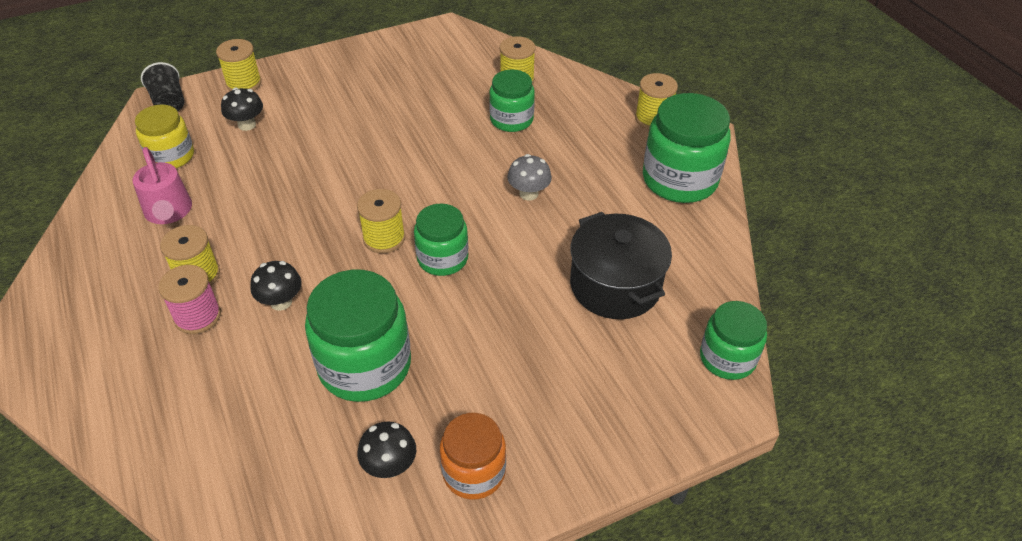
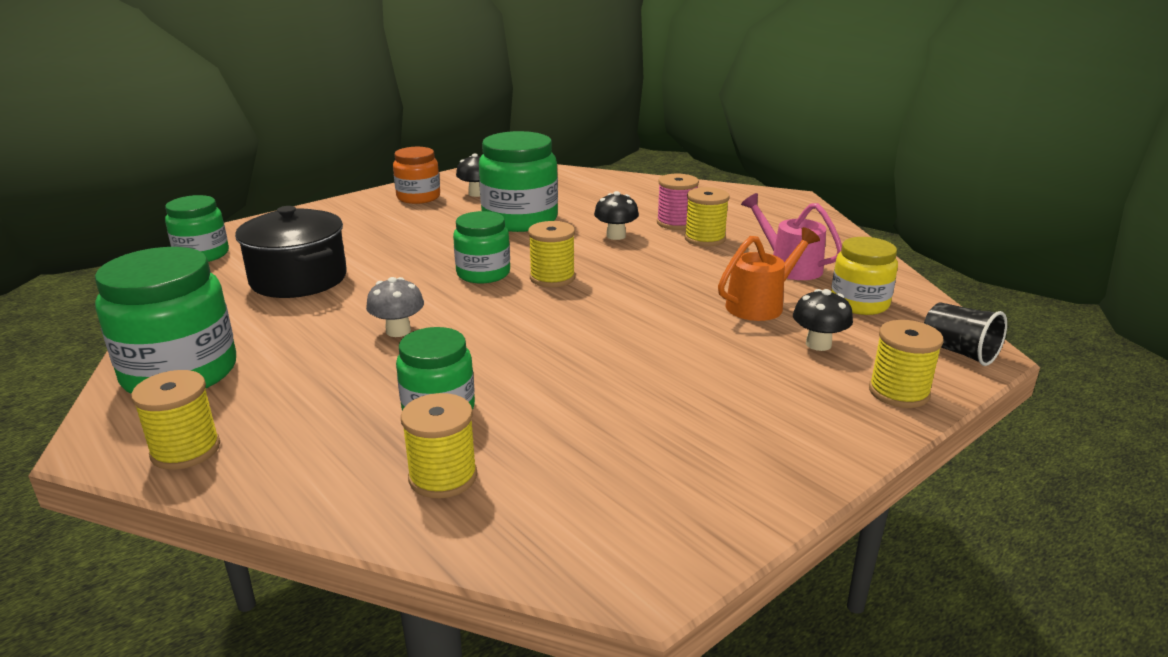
camera: 165 degrees right, 20 degrees down
none -> orange watering can [718,227,820,321]

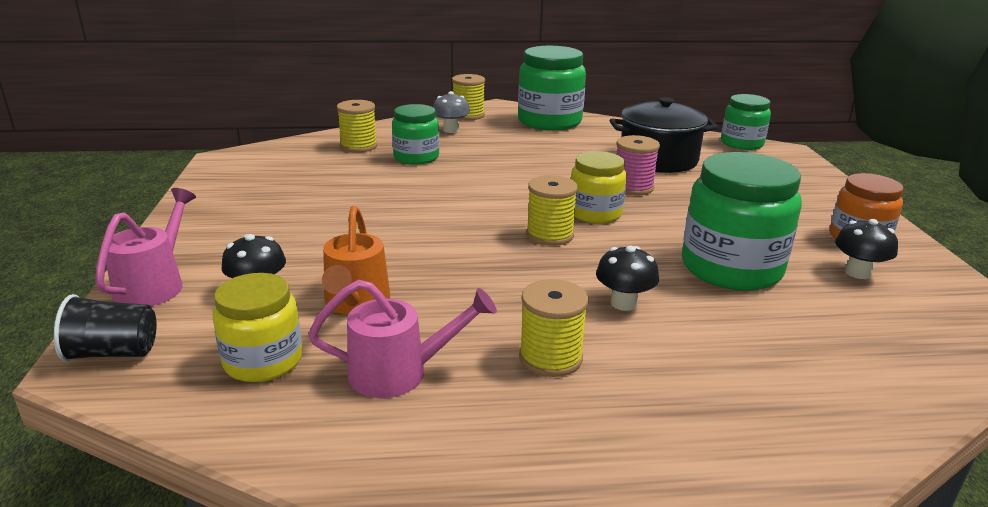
camera: 125 degrees right, 0 degrees up
grey mushroom [366,277,424,337] -> grey mushroom moved to [433,91,470,133]
green jar [453,211,510,283] -> yellow jar [571,151,627,223]
pink spool [657,174,699,230] -> pink spool moved to [616,135,660,196]
yellow spool [869,320,944,408] -> pink watering can [95,188,196,306]

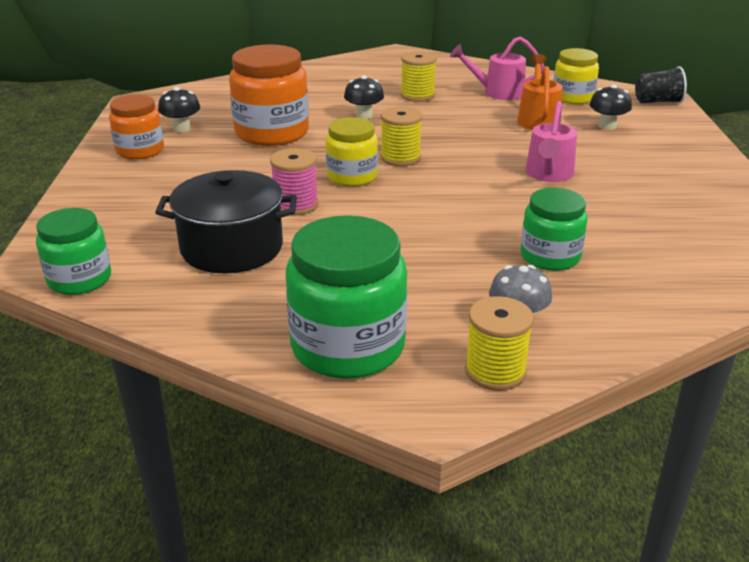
camera: 175 degrees left, 5 degrees up
pink watering can [95,188,196,306] -> pink watering can moved to [525,101,577,182]
yellow spool [337,100,377,153] -> none
green jar [682,152,802,291] -> orange jar [229,44,309,146]

